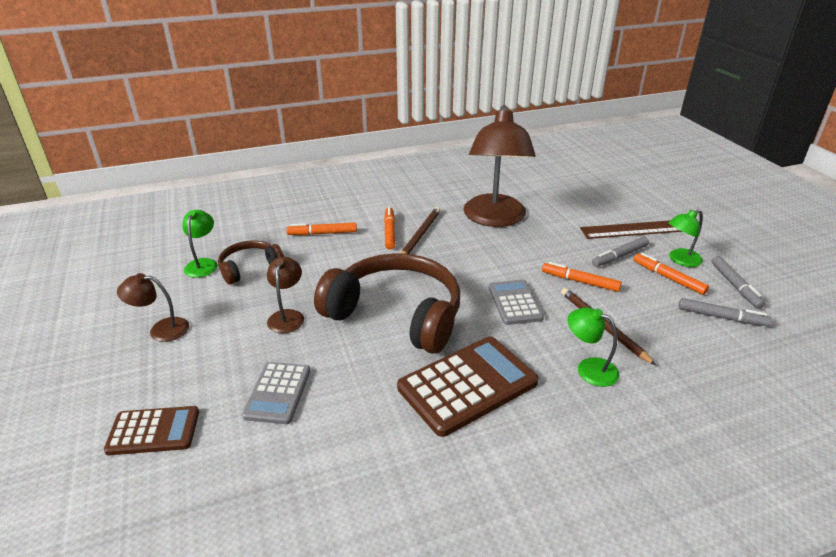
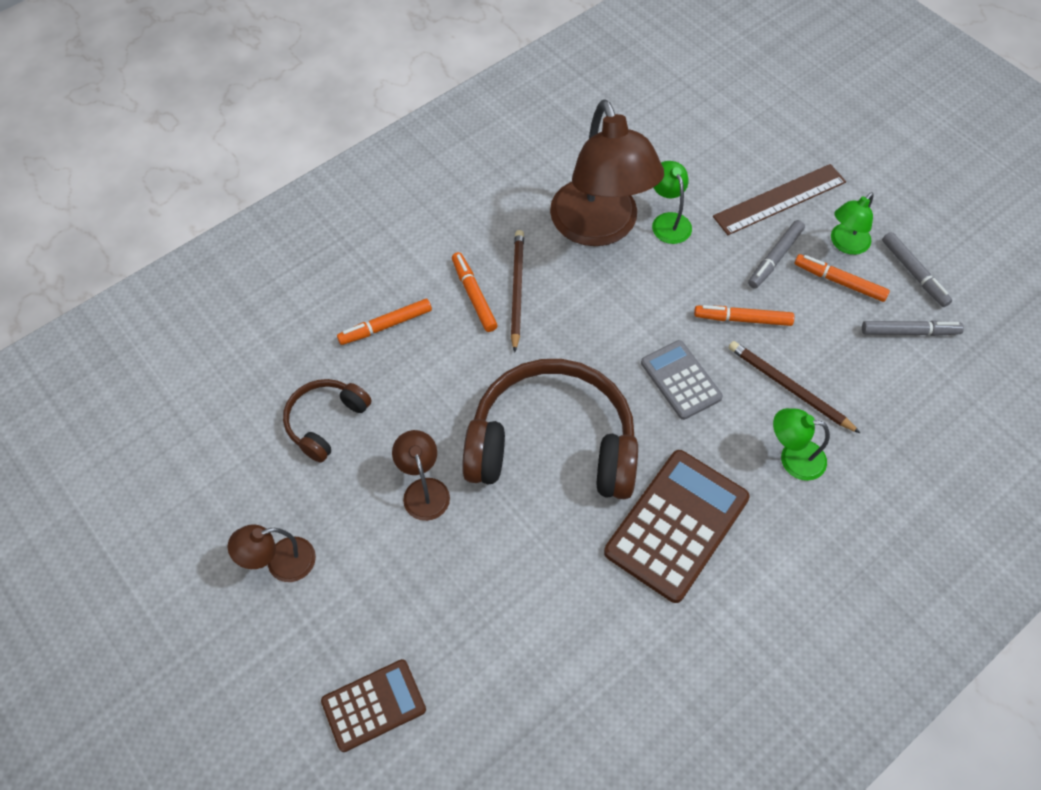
camera: 20 degrees left, 25 degrees up
green lamp [182,210,218,278] -> green lamp moved to [652,161,692,244]
grey calculator [242,362,310,424] -> none

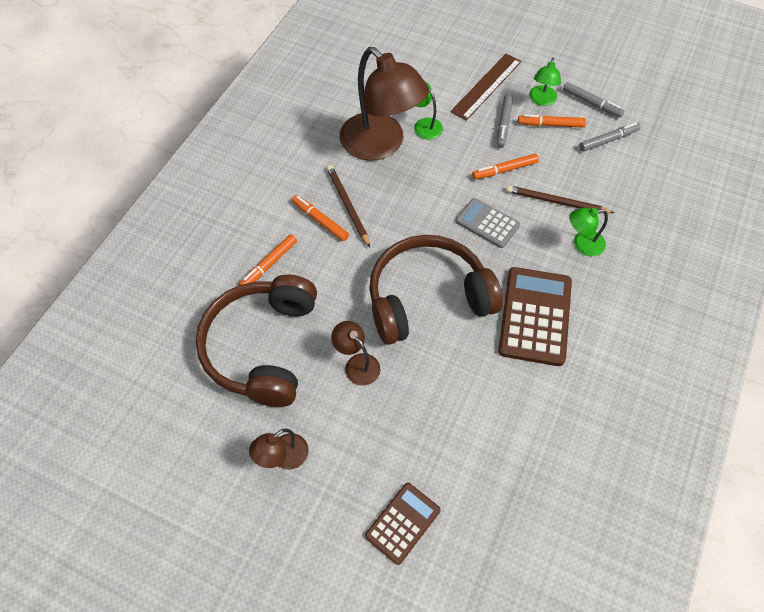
camera: 25 degrees left, 0 degrees up
brown headphones [283,379,372,463] -> brown headphones [196,274,317,407], size x1.98

